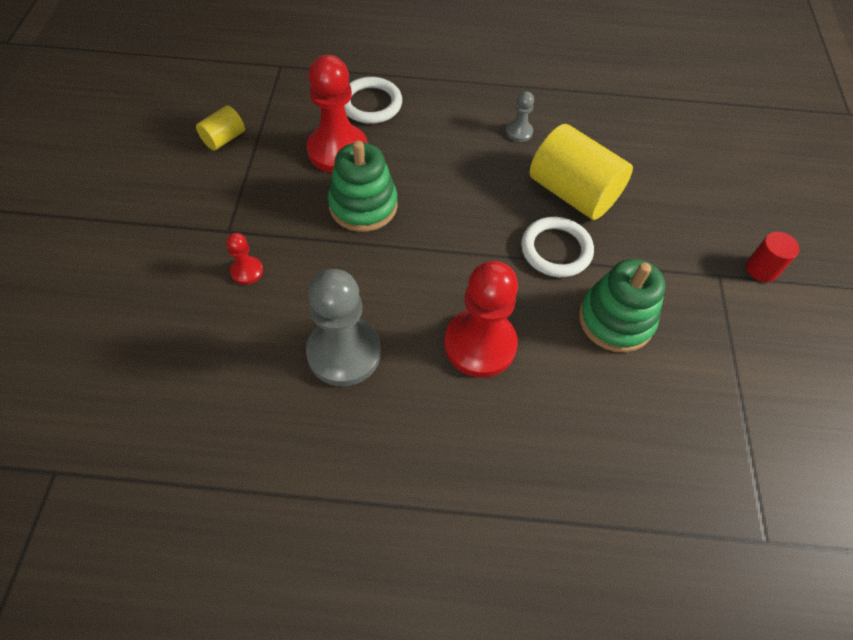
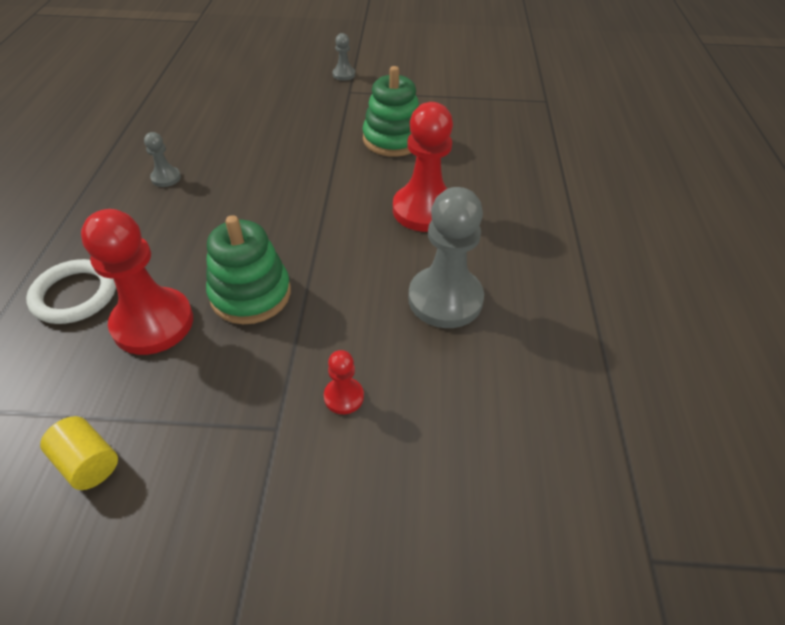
camera: 90 degrees left, 10 degrees down
white ring [521,217,594,277] -> none
yellow cylinder [530,124,633,220] -> none
red cylinder [746,232,799,282] -> grey pawn [333,33,355,81]

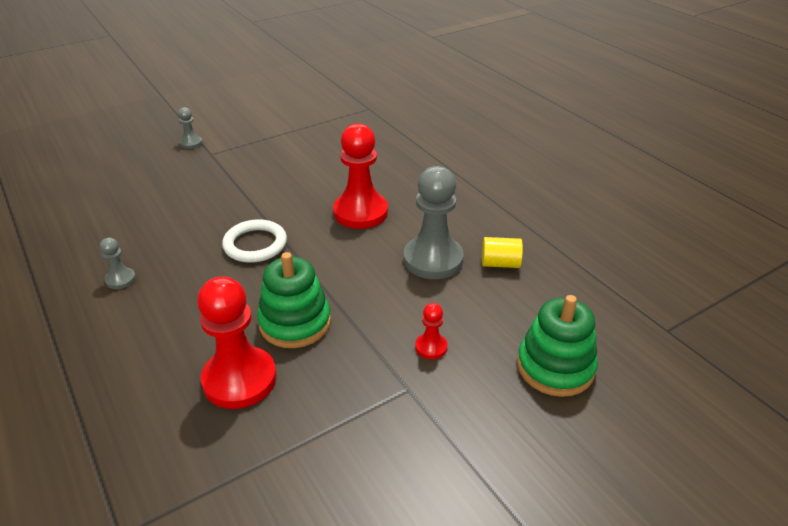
camera: 35 degrees left, 10 degrees down
white ring [26,259,116,324] -> white ring moved to [222,219,287,263]
yellow cylinder [40,416,118,490] -> yellow cylinder moved to [482,237,523,268]
green stacking toy [362,66,419,157] -> green stacking toy moved to [517,295,598,397]

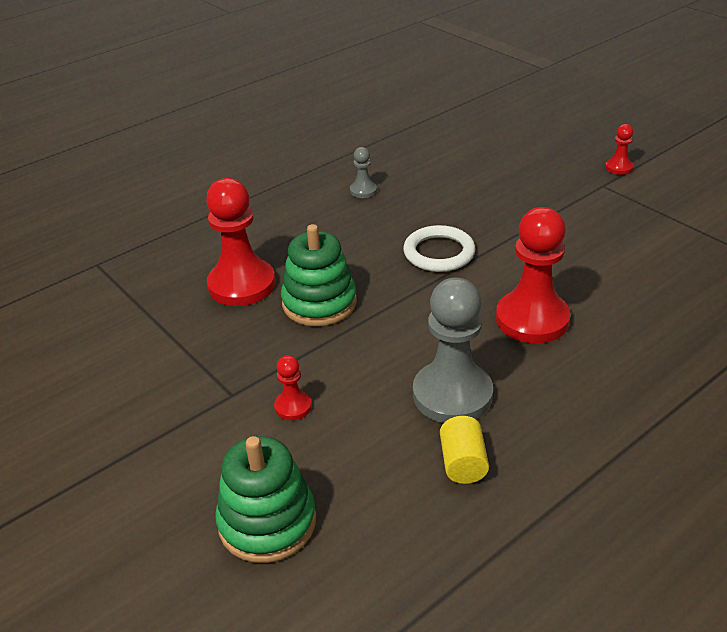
camera: 85 degrees right, 0 degrees up
grey pawn [178,107,202,149] -> red pawn [605,124,633,175]

